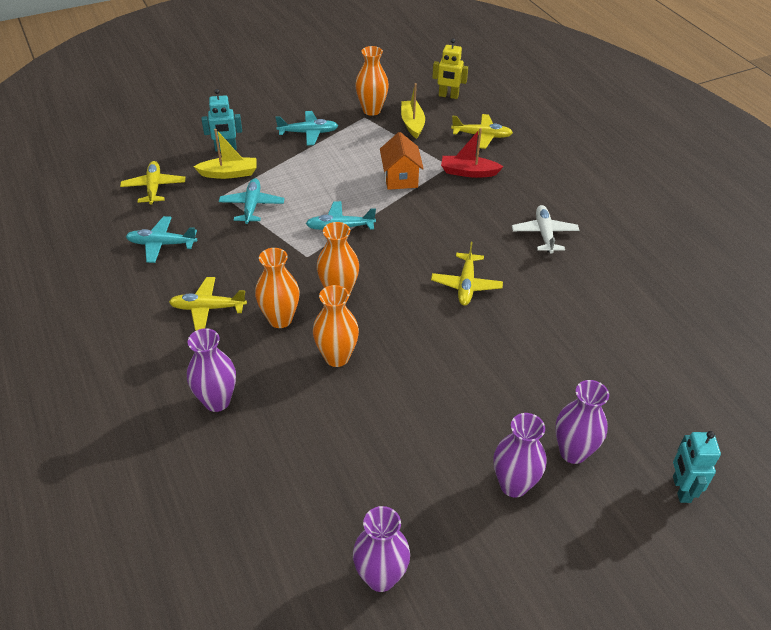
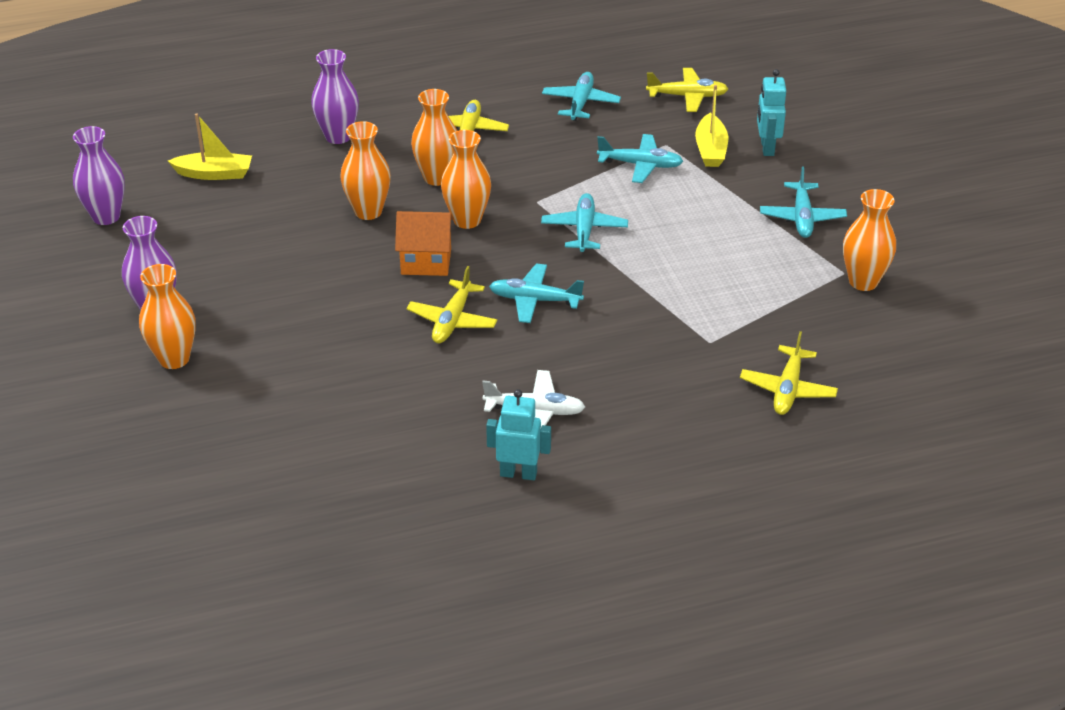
camera: 100 degrees right, 5 degrees down
orange house [380,132,424,190] -> orange house moved to [395,211,454,276]
yellow boat [401,83,425,139] -> yellow boat moved to [168,113,252,180]
yellow plane [431,242,503,306] -> yellow plane turned 90 degrees counterclockwise [406,266,497,344]
yellow robot [432,38,468,99] -> none
red boat [441,128,504,178] -> none
purple vase [555,380,609,464] -> orange vase [139,264,196,369]
turquoise robot [673,431,721,503] -> turquoise robot moved to [486,389,551,480]
none -> turquoise plane [489,263,584,323]

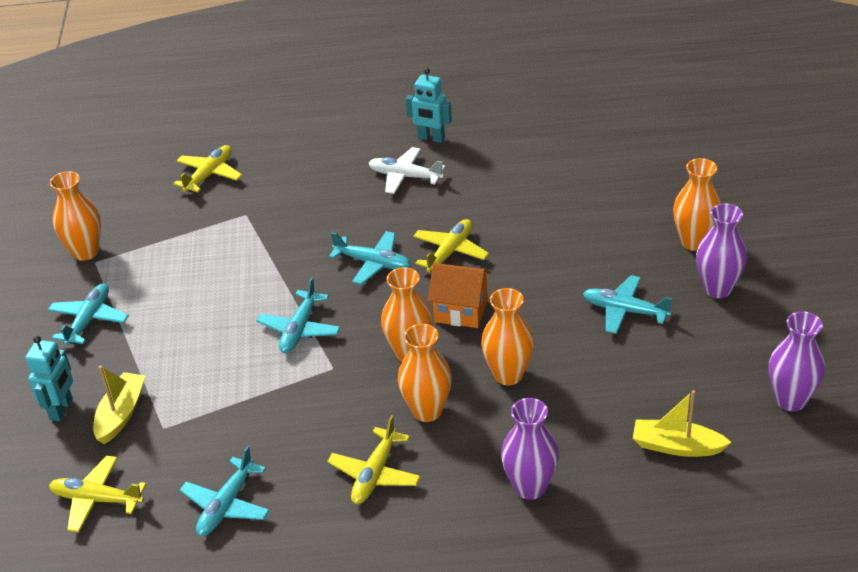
camera: 165 degrees left, 0 degrees up
turquoise plane [597,134,683,183] -> turquoise plane moved to [583,275,673,334]

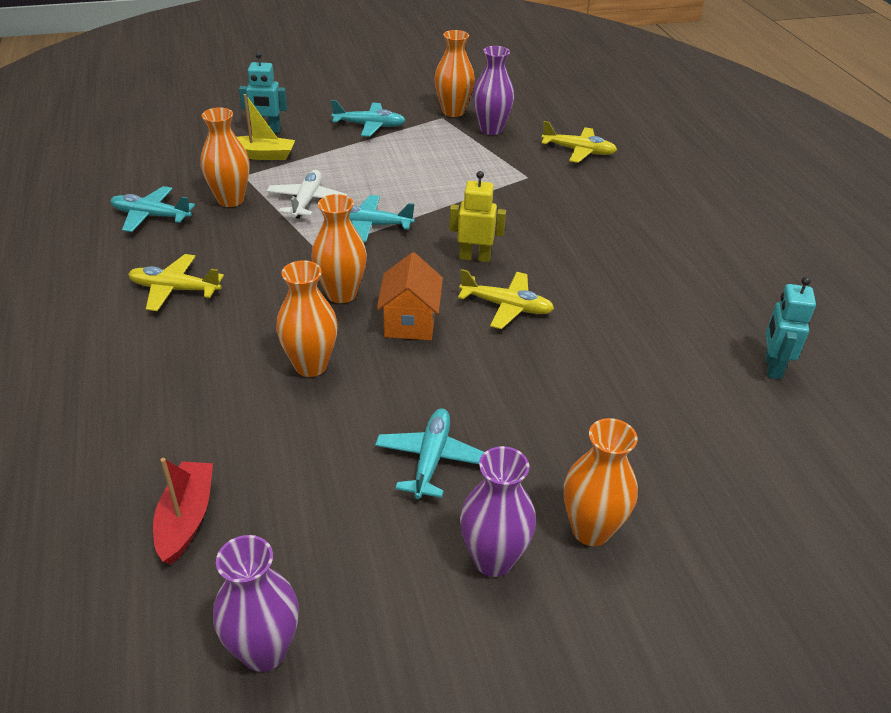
camera: 75 degrees right, 0 degrees up
yellow plane [49,456,146,533] -> none
turquoise plane [329,231,411,285] -> yellow robot [449,171,506,262]
white plane [369,147,445,194] -> white plane moved to [267,170,348,219]
orange vase [398,324,452,422] -> orange vase moved to [200,108,250,207]
turquoise robot [406,68,452,143] -> turquoise robot moved to [765,277,816,379]
purple vase [501,398,559,500] -> purple vase moved to [473,46,514,135]
yellow boat [633,390,732,457] -> red boat [153,458,213,565]

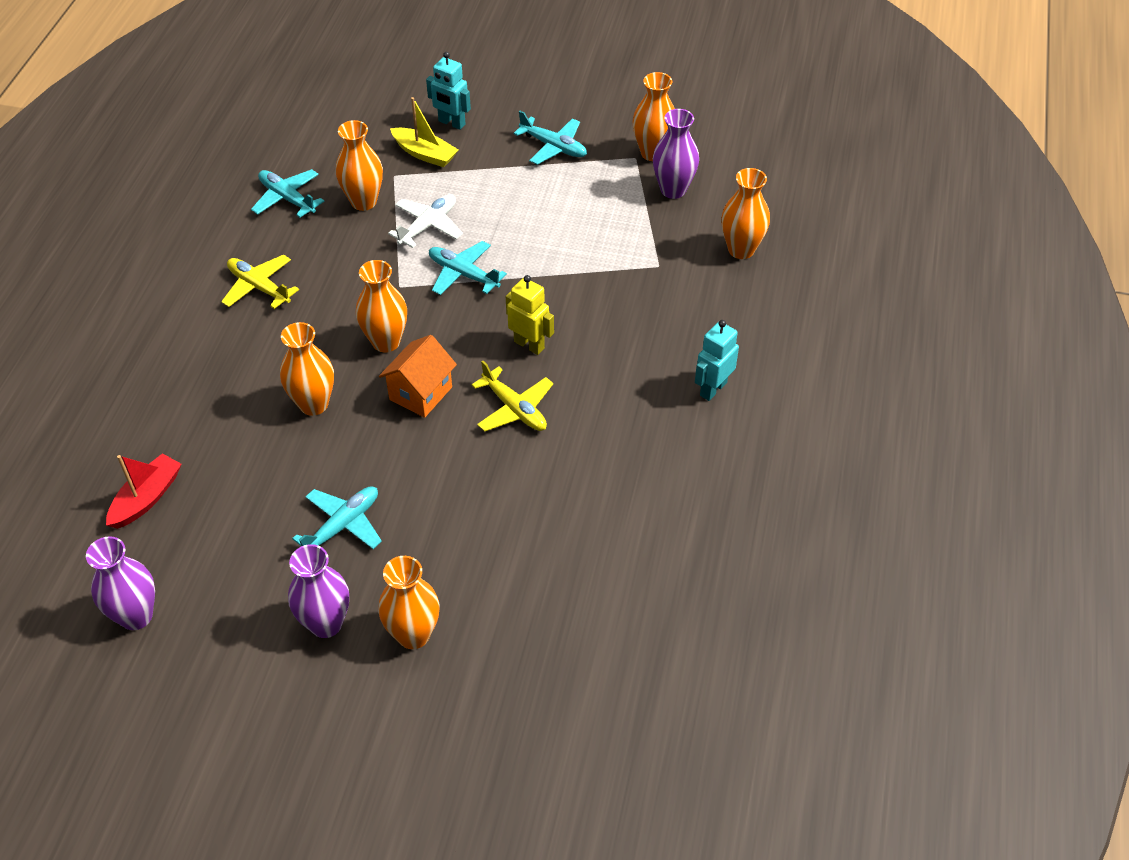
camera: 30 degrees right, 10 degrees up
yellow plane [542,121,617,163] -> orange vase [721,168,770,259]
turquoise robot [765,277,816,379] -> turquoise robot moved to [695,320,739,401]

